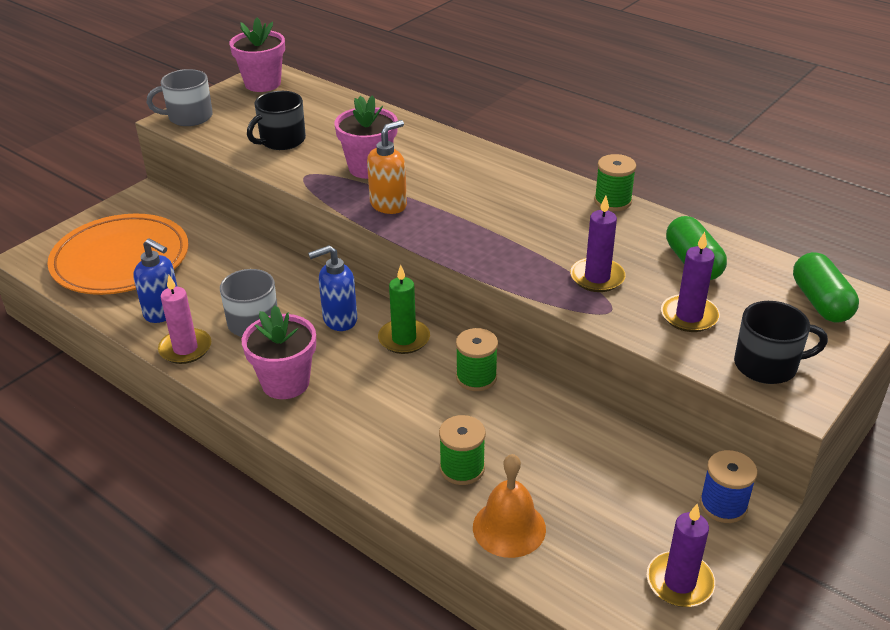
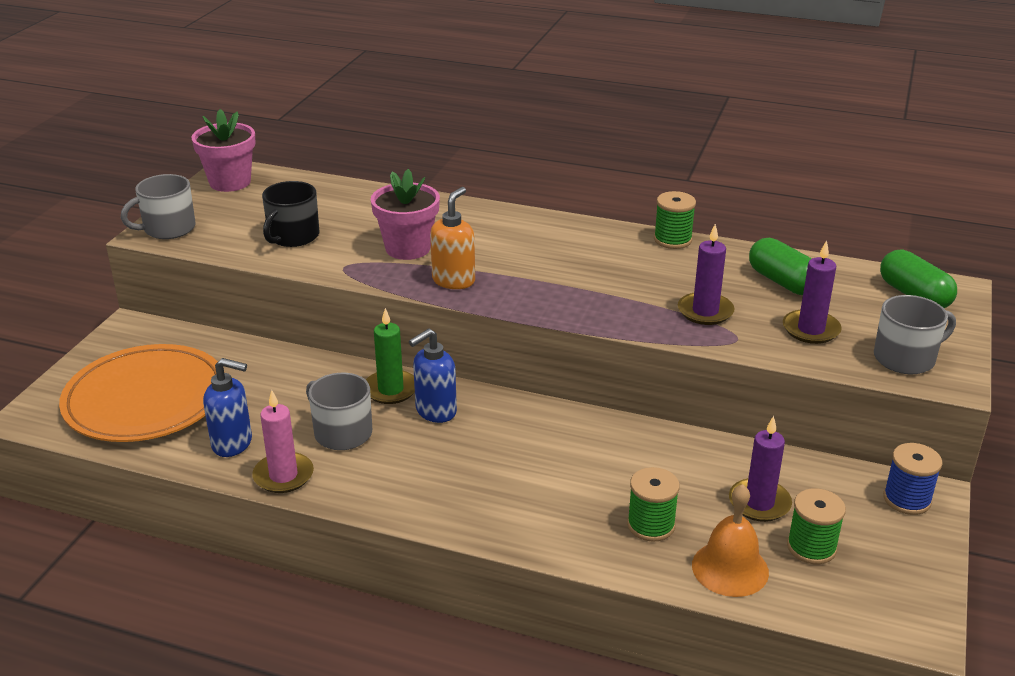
camera: 20 degrees left, 5 degrees down
pink flower pot [242,305,316,399] -> none
green candle [378,265,430,354] -> green candle moved to [366,308,415,404]
green spool [456,328,498,391] -> green spool moved to [787,488,846,564]
purple candle [647,504,715,607] -> purple candle moved to [729,416,792,522]
black mug [734,301,828,384] -> grey mug [874,295,956,374]

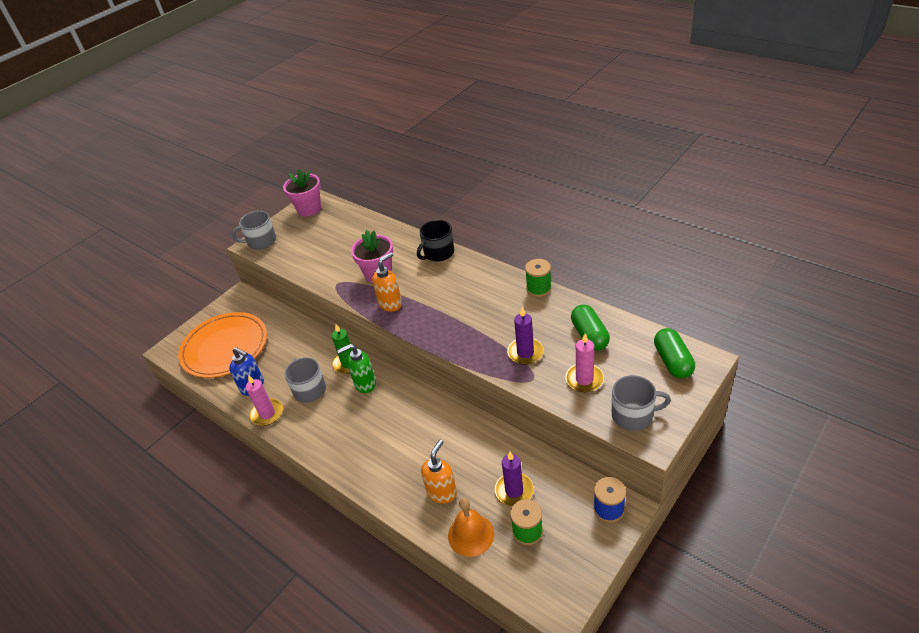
camera: 25 degrees right, 10 degrees up
black mug [262,181,319,247] -> black mug moved to [417,220,454,261]
blue soap dispenser [409,328,457,423] -> green soap dispenser [337,344,376,393]
green spool [627,467,680,542] -> orange soap dispenser [421,440,457,504]
purple candle [783,240,842,344] -> pink candle [565,333,604,392]

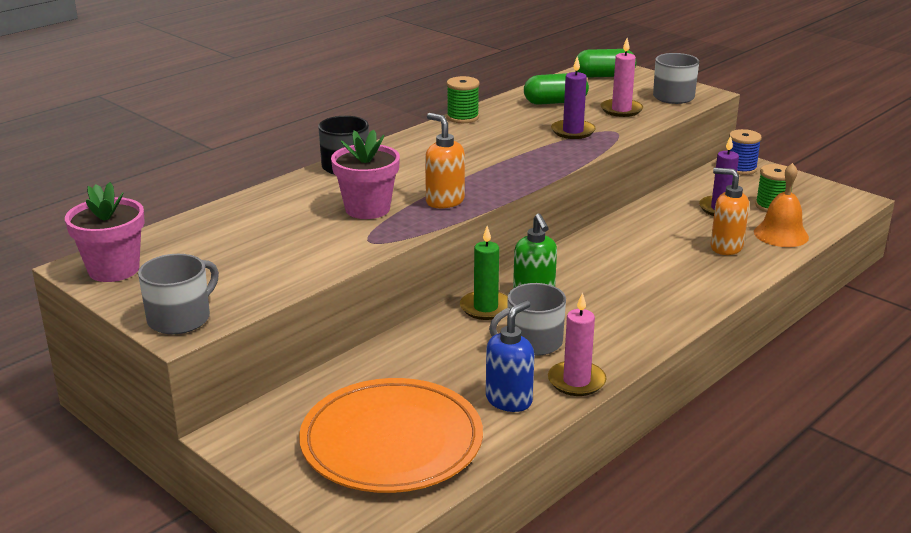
camera: 90 degrees left, 15 degrees down
grey mug [232,211,276,250] -> grey mug turned 135 degrees counterclockwise [138,254,219,334]

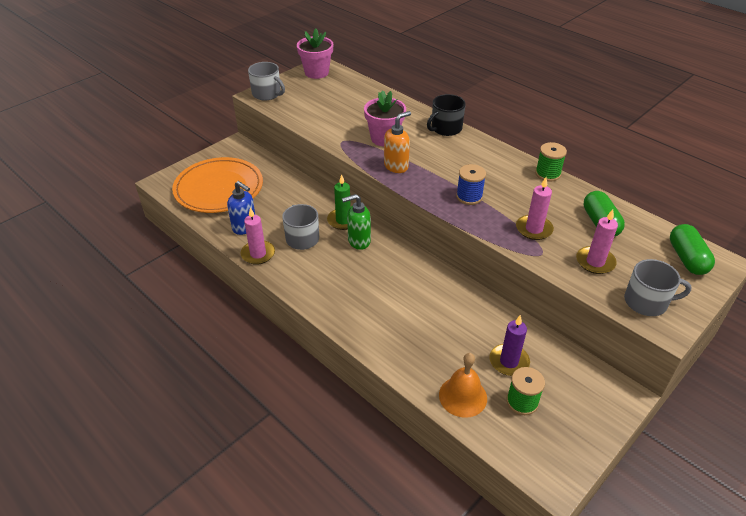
camera: 90 degrees right, 15 degrees up
purple candle [551,57,596,139] -> pink candle [516,177,554,240]
orange soap dispenser [710,168,749,255] -> none
blue spool [729,129,762,175] -> blue spool moved to [456,164,486,205]

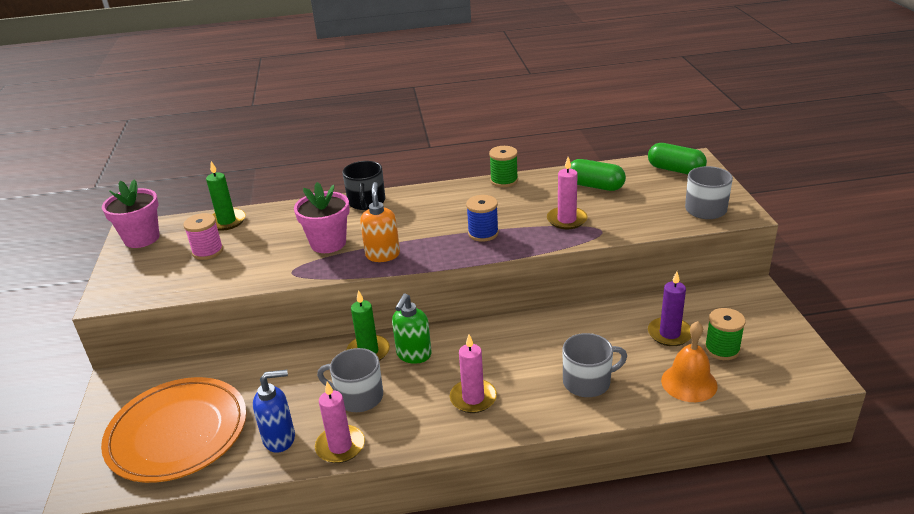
camera: 50 degrees left, 10 degrees down
grey mug [248,62,285,101] -> grey mug moved to [563,333,627,397]
pink candle [576,209,618,274] -> pink candle moved to [450,335,497,413]
none -> pink spool [183,213,223,260]
none -> green candle [206,161,246,231]

